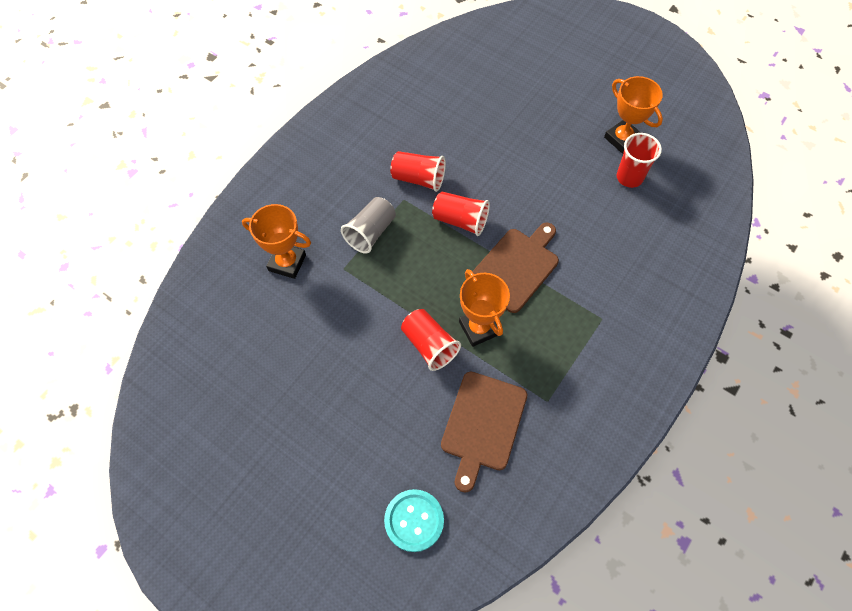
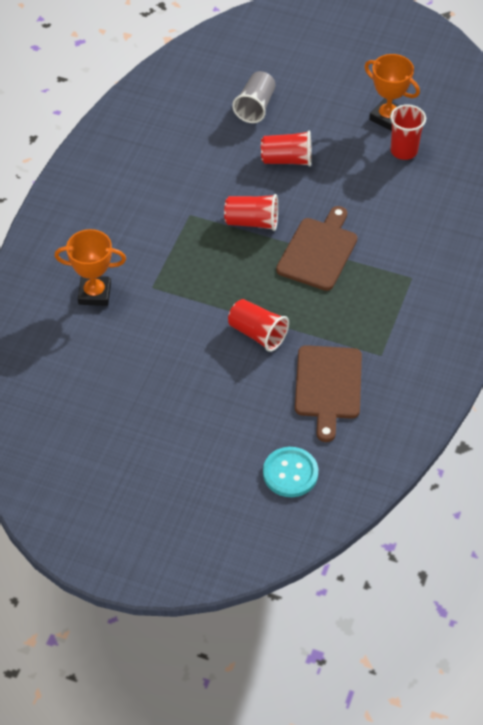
camera: 15 degrees left, 10 degrees down
grey cup [341,197,396,254] -> grey cup moved to [232,71,276,123]
red cup [390,151,446,192] -> red cup moved to [261,131,311,167]
orange trophy [459,269,510,347] -> none

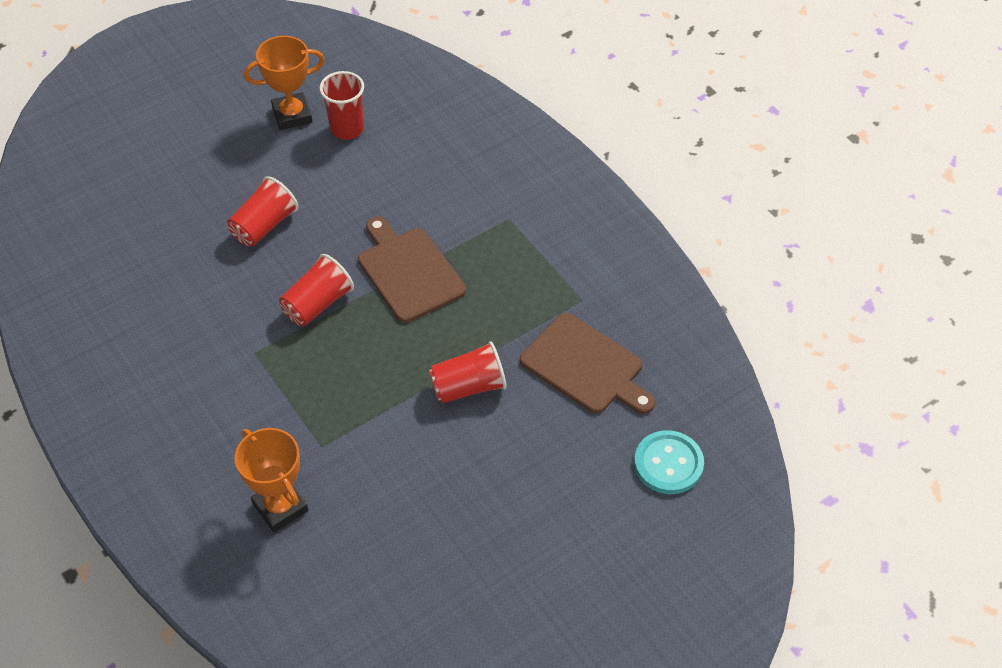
camera: 55 degrees left, 0 degrees up
orange trophy [54,229,126,306] -> orange trophy turned 75 degrees counterclockwise [235,428,308,532]
grey cup [232,71,276,123] -> none

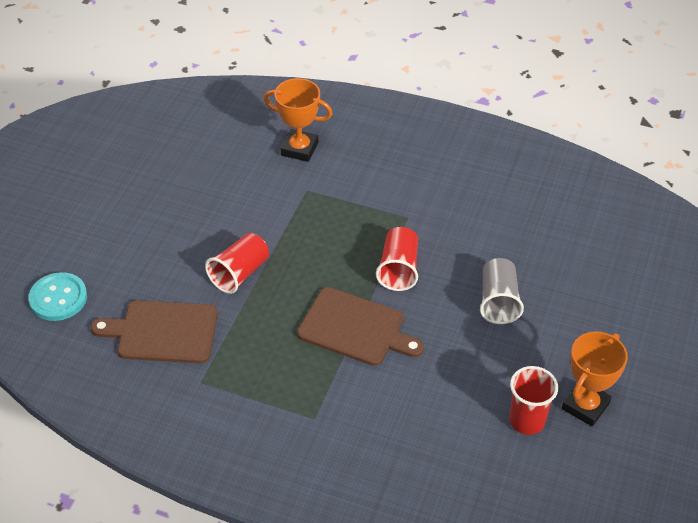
camera: 145 degrees right, 5 degrees down
red cup [227,176,298,247] -> grey cup [480,258,524,324]

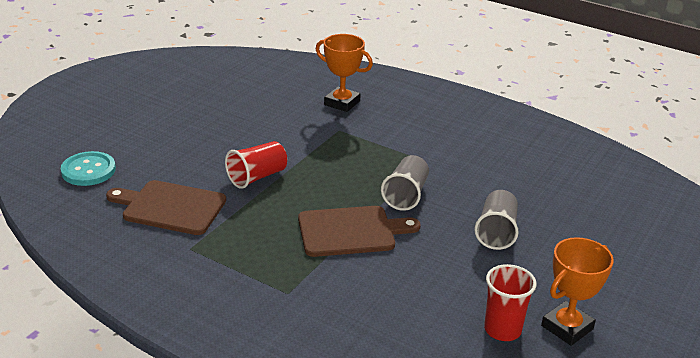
camera: 10 degrees right, 15 degrees down
brown cutting board [297,287,424,366] -> brown cutting board turned 45 degrees counterclockwise [298,206,420,257]
red cup [376,227,418,291] -> grey cup [381,155,429,211]

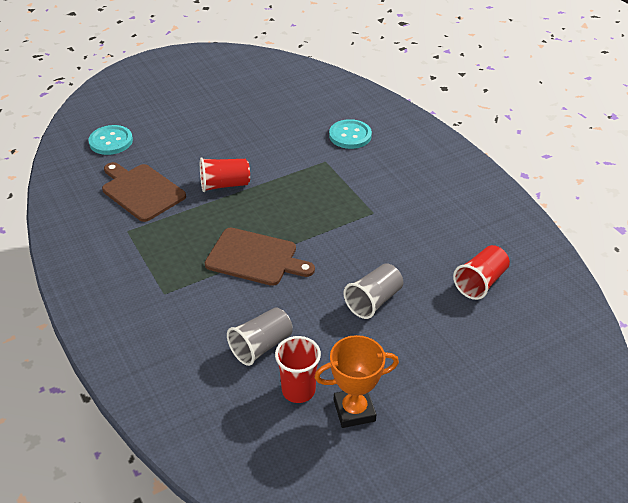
camera: 30 degrees right, 10 degrees up
orange trophy [316,34,373,112] -> turquoise button [329,119,372,149]
grey cup [381,155,429,211] -> grey cup moved to [227,307,292,366]
none -> red cup [453,245,510,300]

